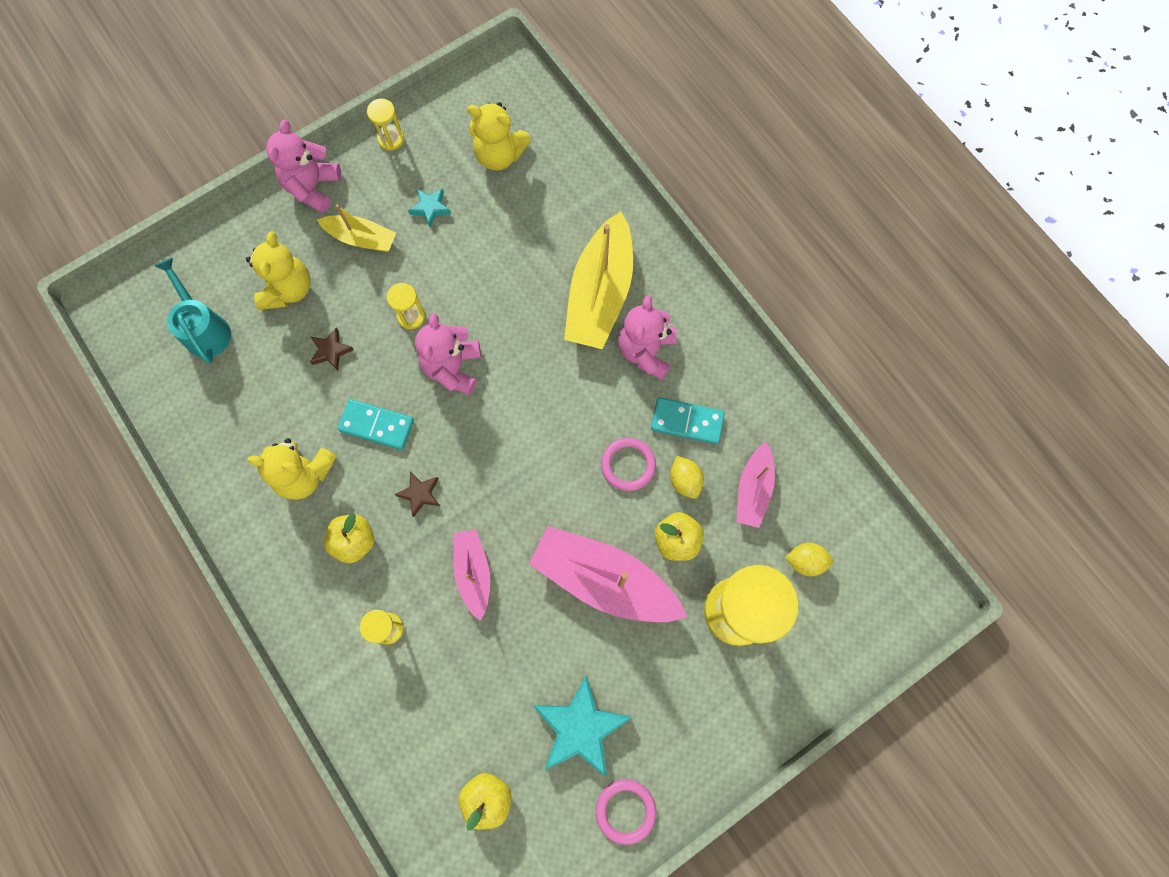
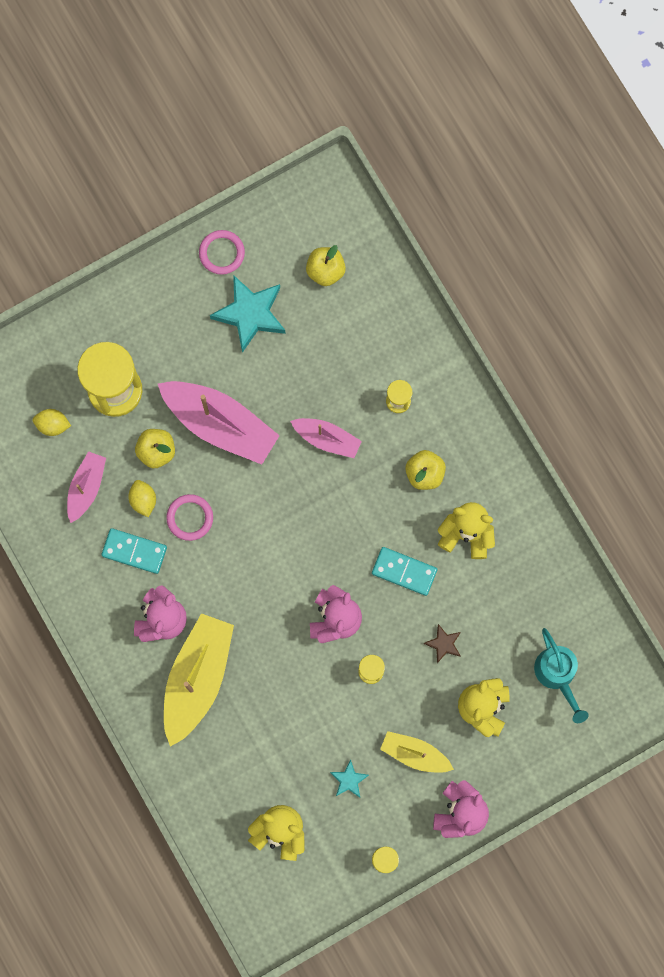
camera: 175 degrees left, 5 degrees up
brown star [395,471,440,517] -> none
pink boat [453,529,490,620] -> pink boat turned 60 degrees counterclockwise [290,418,362,458]

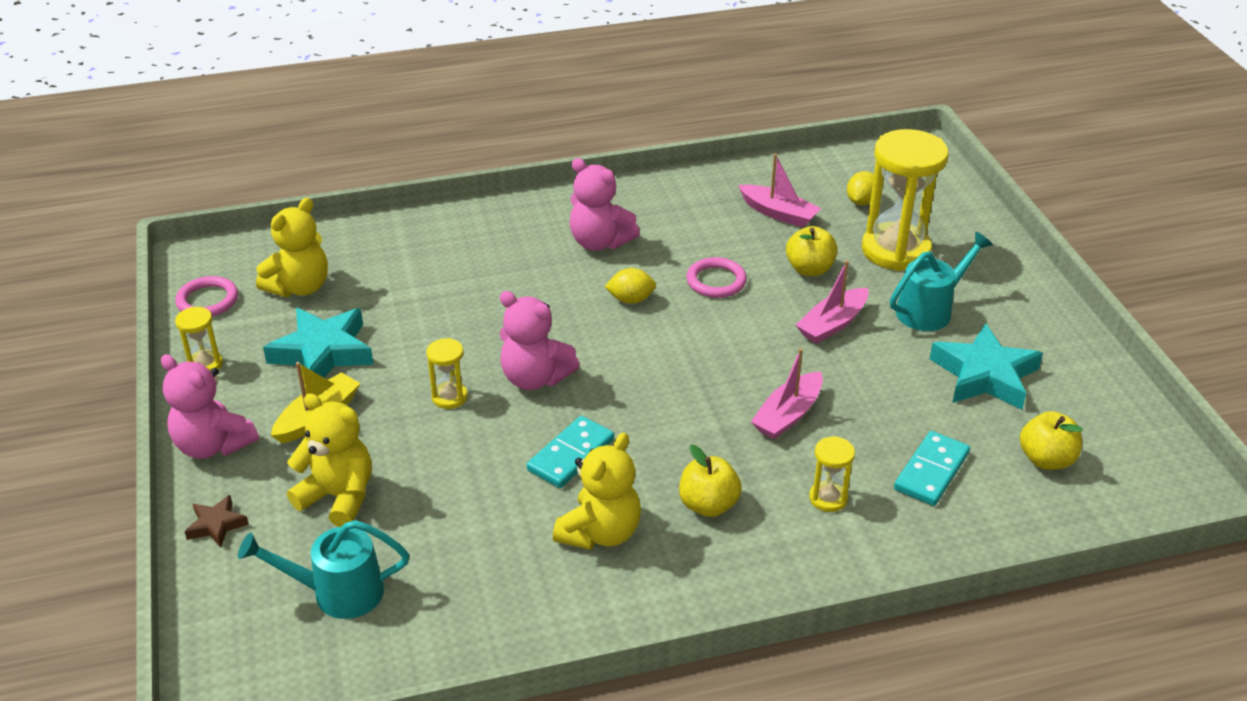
camera: 105 degrees right, 40 degrees down
turquoise domino [102,528,167,574] -> turquoise domino moved to [894,431,970,506]
yellow lemon [128,480,156,517] -> yellow lemon moved to [605,268,656,304]
pink boat [158,381,280,464] -> pink boat [796,260,869,344], size x0.56
yellow boat [164,613,234,747] -> none
pink ring [199,230,245,275] -> pink ring moved to [175,276,238,317]
turquoise star [330,759,369,798] -> turquoise star [263,308,374,378], size x2.01
brown star [423,624,461,663] -> brown star moved to [184,495,249,548]
none -> turquoise watering can [890,232,993,331]

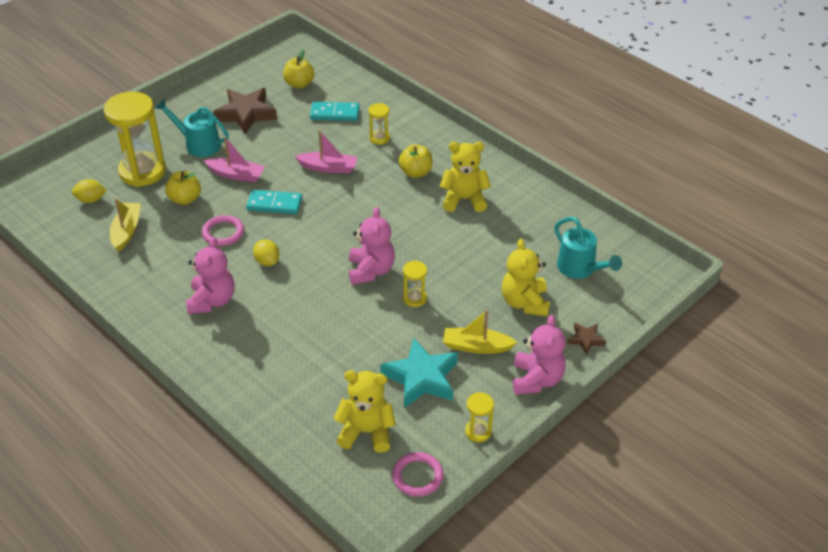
camera: 120 degrees left, 5 degrees up
turquoise domino [527,416,614,488] -> turquoise domino moved to [246,190,302,214]
pink boat [738,153,821,227] -> yellow boat [110,198,141,252]
turquoise star [930,323,1043,410] -> brown star [213,88,277,134]

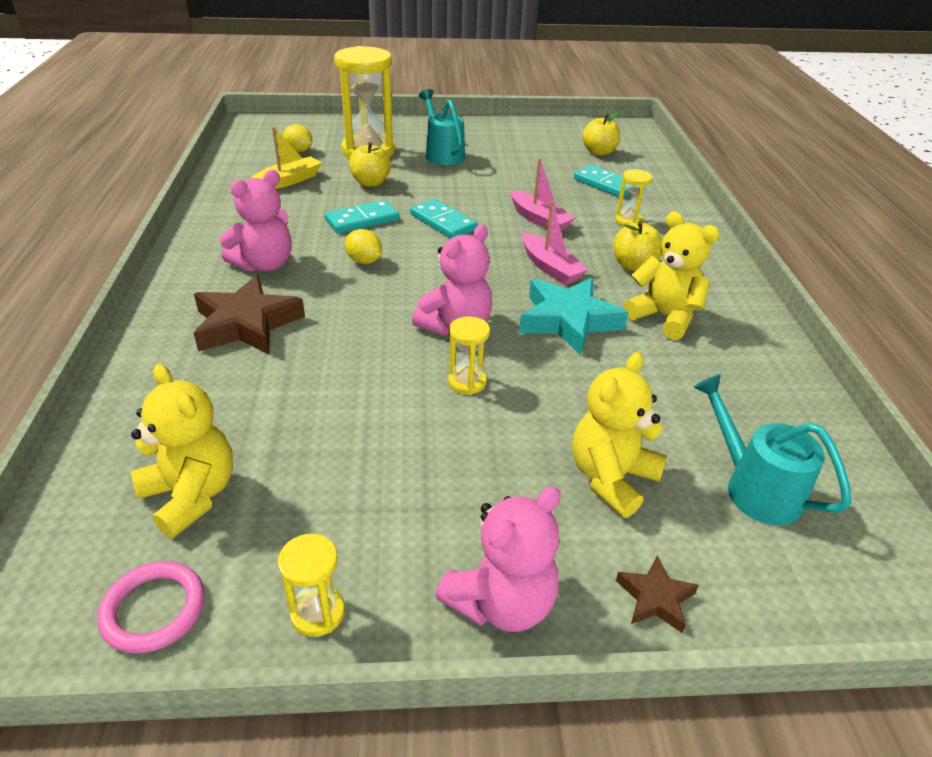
camera: 40 degrees right, 5 degrees down
pink ring [202,215,244,246] -> turquoise domino [325,200,399,234]
pink boat [204,137,265,182] -> pink boat moved to [522,201,588,285]
brown star [213,88,277,134] -> brown star moved to [194,275,305,355]
yellow lemon [253,239,280,266] -> yellow lemon turned 60 degrees counterclockwise [345,229,382,264]
turquoise star [380,338,458,408] -> turquoise star moved to [519,278,628,355]
yellow boat [443,310,517,354] -> none
turquoise watering can [554,217,622,279] -> turquoise watering can turned 135 degrees clockwise [694,374,851,525]

